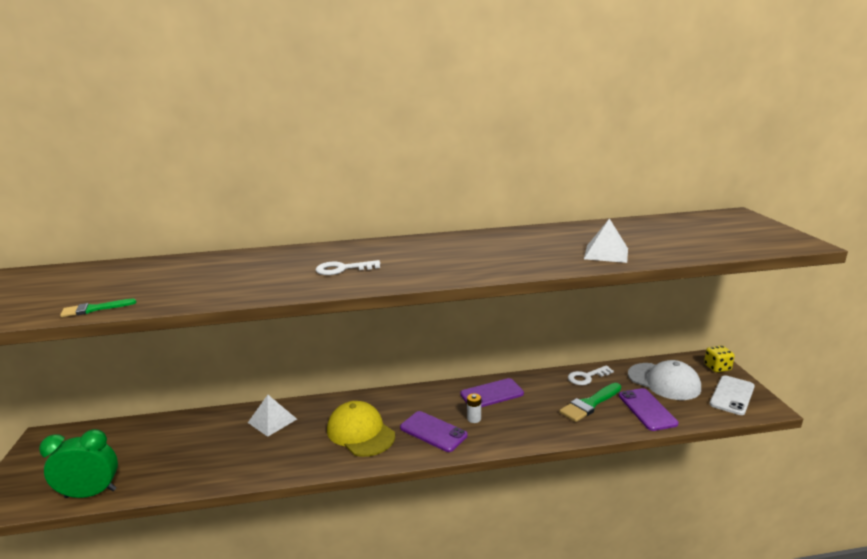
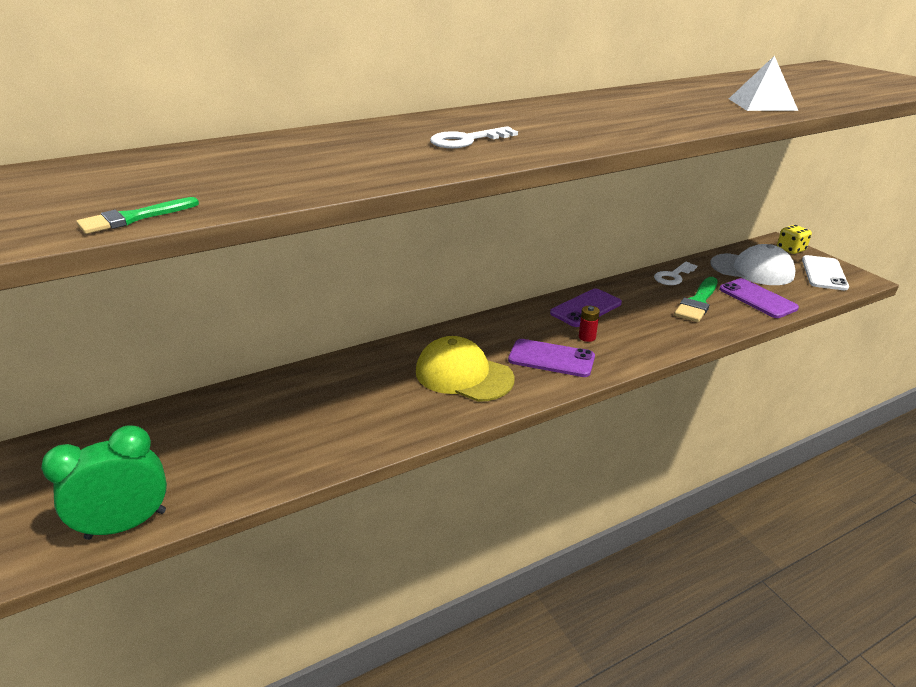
camera: 20 degrees left, 10 degrees up
white pyramid [248,395,297,437] -> none
white battery [467,393,481,423] -> red battery [579,306,600,342]

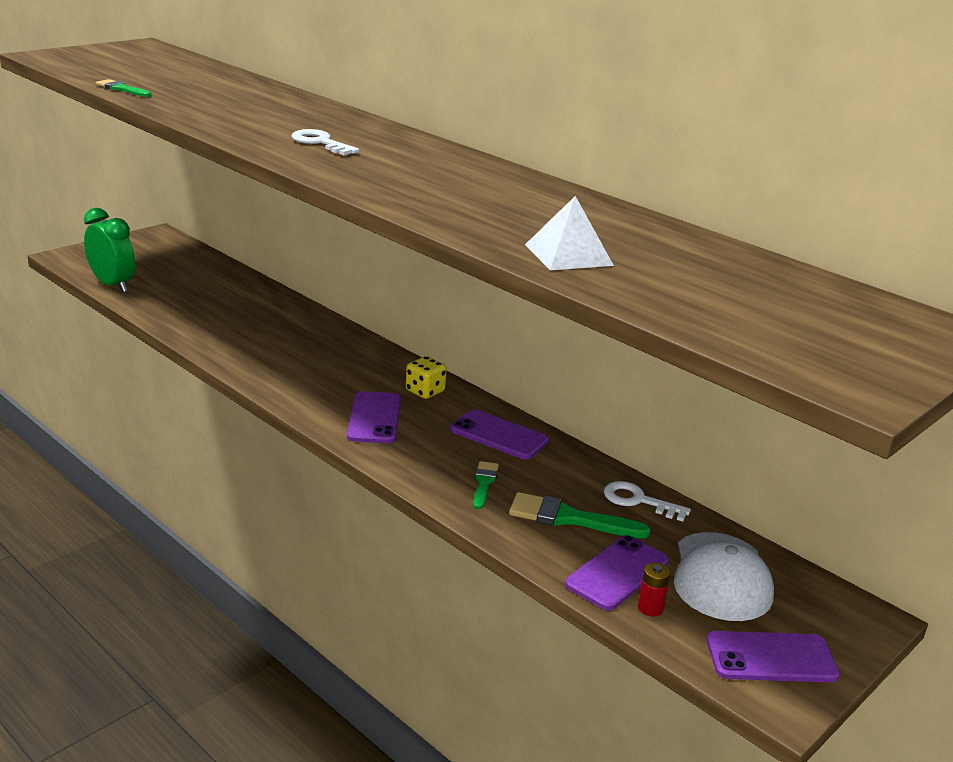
camera: 70 degrees right, 5 degrees down
yellow cap [416,336,515,402] -> none
red battery [579,306,600,342] -> red battery moved to [638,563,670,617]
yellow dice [777,225,812,254] -> yellow dice moved to [406,356,447,399]
white phone [802,255,849,290] -> purple phone [707,631,840,682]
none -> green brush [473,461,499,509]

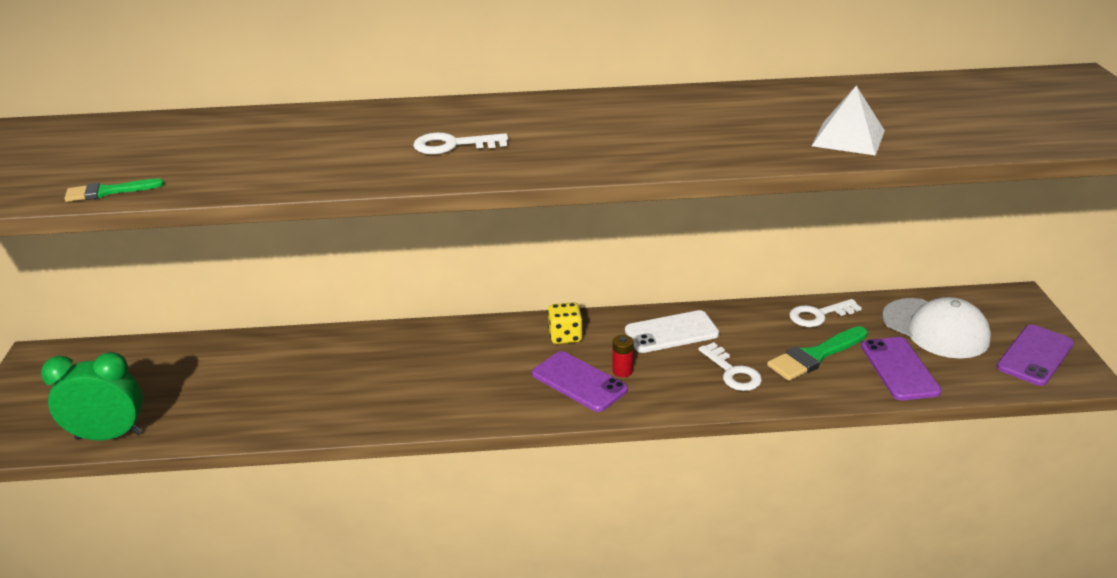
camera: 45 degrees left, 5 degrees up
purple phone [450,409,549,460] -> white phone [625,310,719,353]
green brush [473,461,499,509] -> white key [698,342,762,391]
red battery [638,563,670,617] -> red battery moved to [612,335,633,377]

